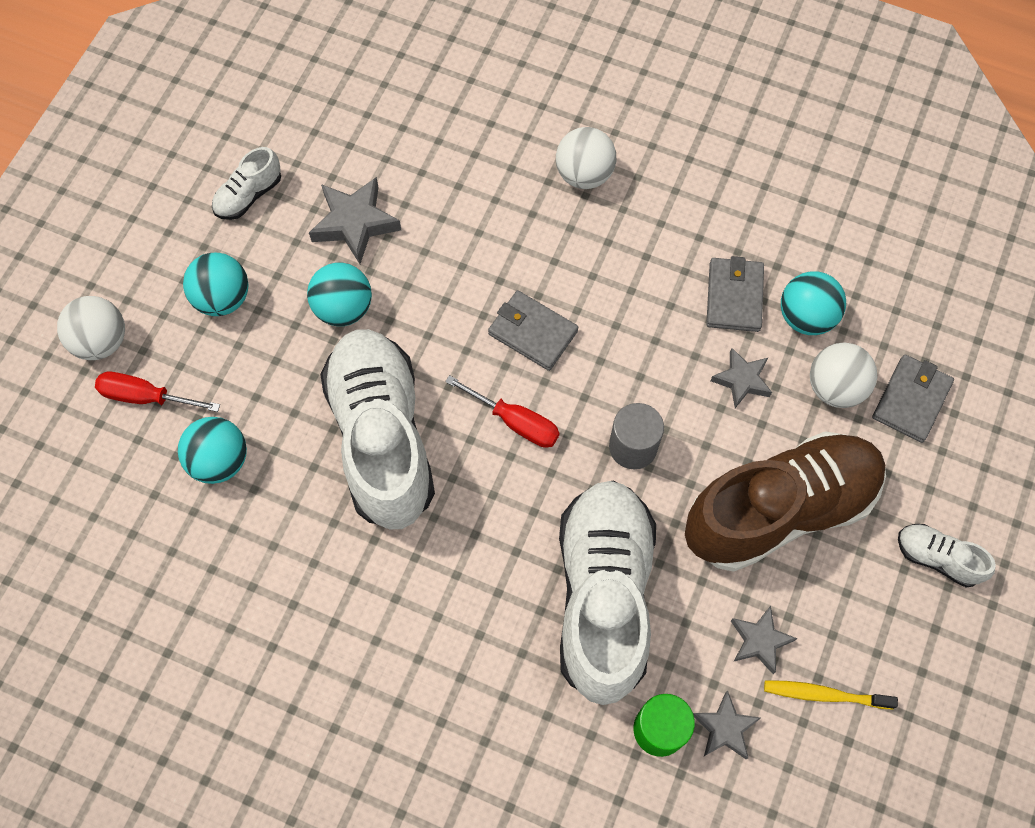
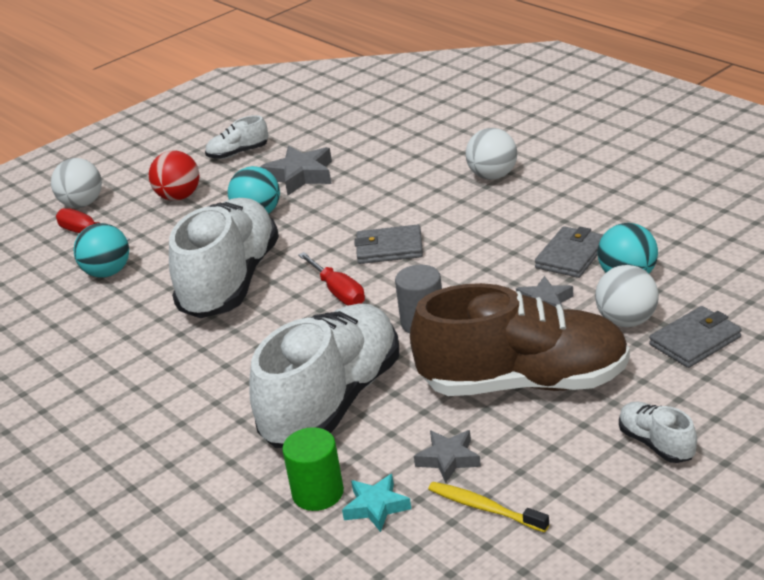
camera: 30 degrees right, 35 degrees down
turquoise ball [183,253,248,316] -> red ball [149,150,199,201]
grey wallet [488,290,578,371] -> grey wallet turned 60 degrees counterclockwise [354,225,423,264]
grey star [693,690,761,759] -> turquoise star [342,474,411,532]

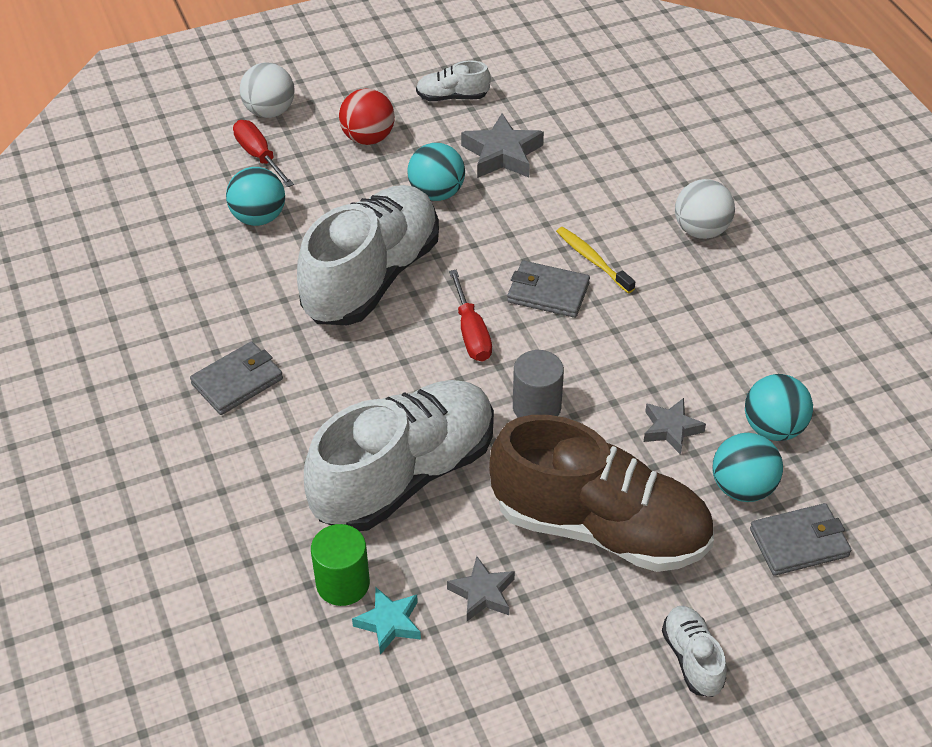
camera: 15 degrees right, 15 degrees up
yellow toothbrush [428,482,549,532] -> yellow toothbrush moved to [556,227,635,293]
grey wallet [535,226,604,278] -> grey wallet moved to [190,341,283,415]
white ball [595,265,659,327] -> turquoise ball [713,433,783,502]

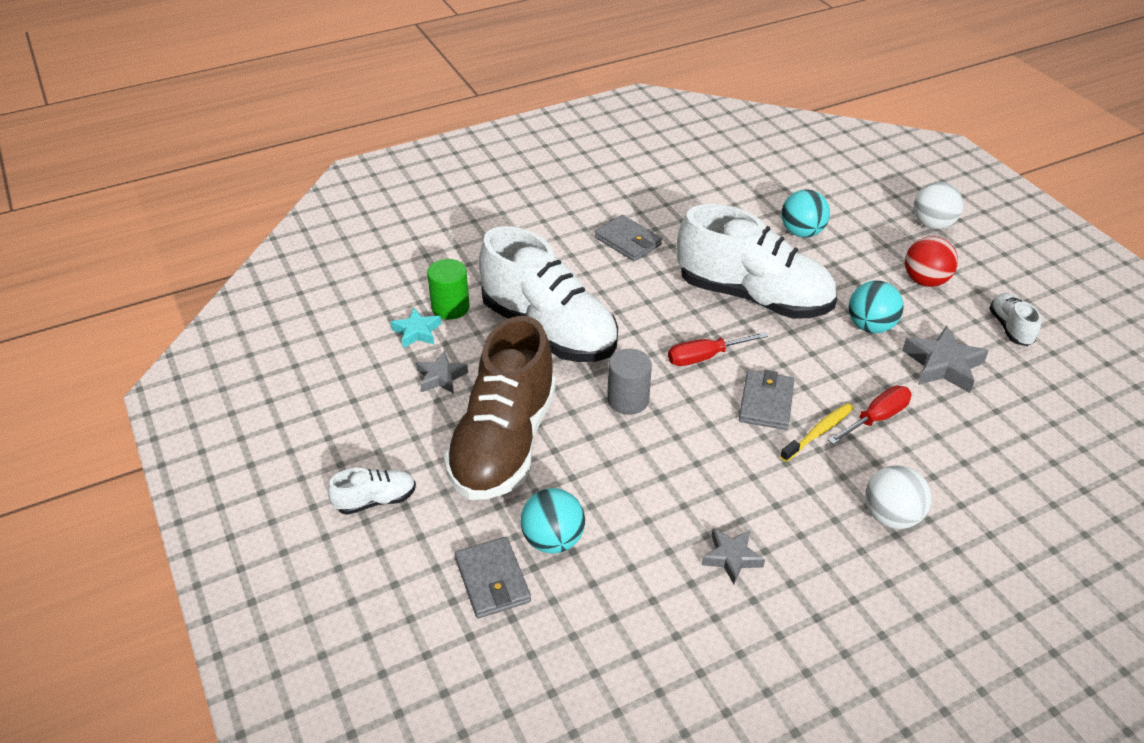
camera: 85 degrees right, 5 degrees down
red screwdriver [233,120,294,187] -> red screwdriver moved to [828,386,912,445]
grey star [644,398,706,455] -> grey star moved to [702,529,765,584]
turquoise ball [745,374,813,441] -> none

